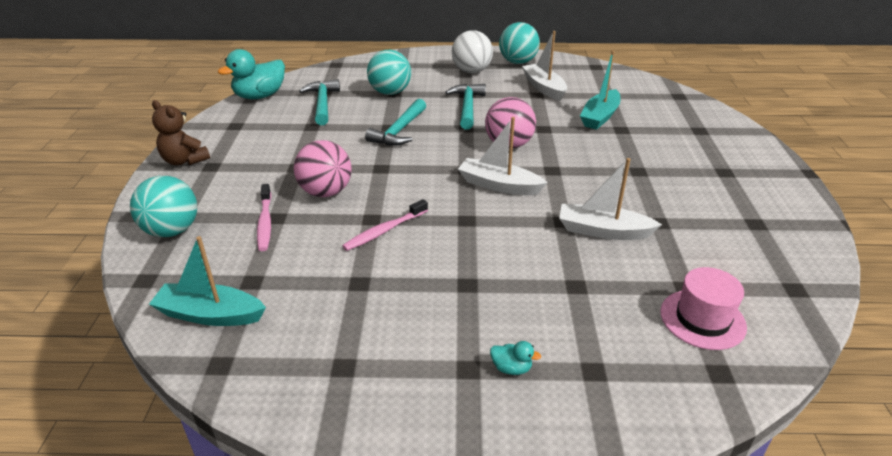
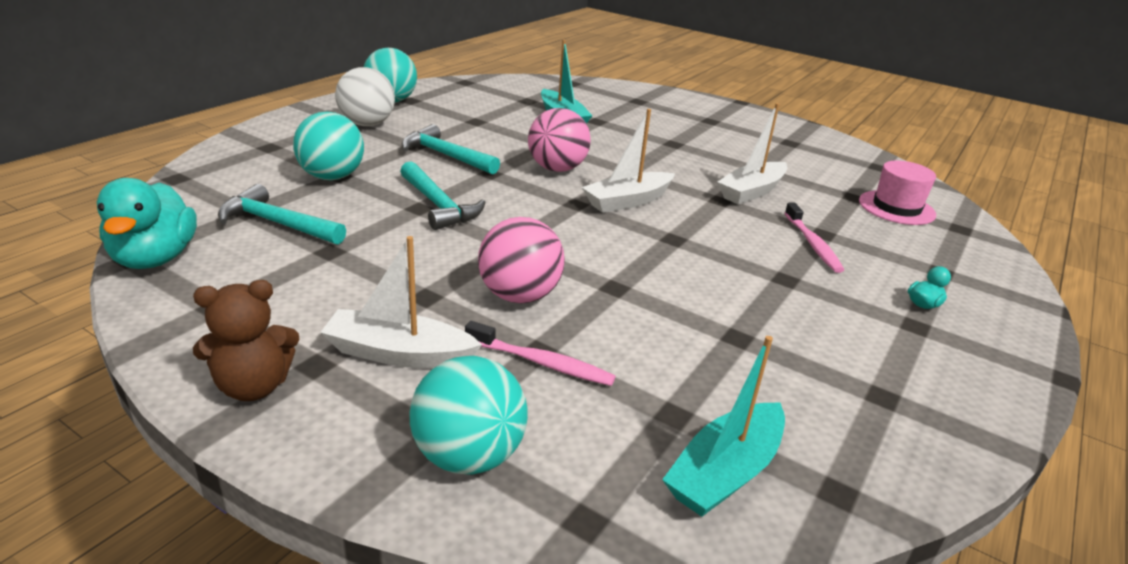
camera: 60 degrees left, 5 degrees down
pink toothbrush [342,199,428,251] -> pink toothbrush moved to [785,203,844,273]
white boat [522,31,567,101] -> white boat moved to [320,236,482,369]

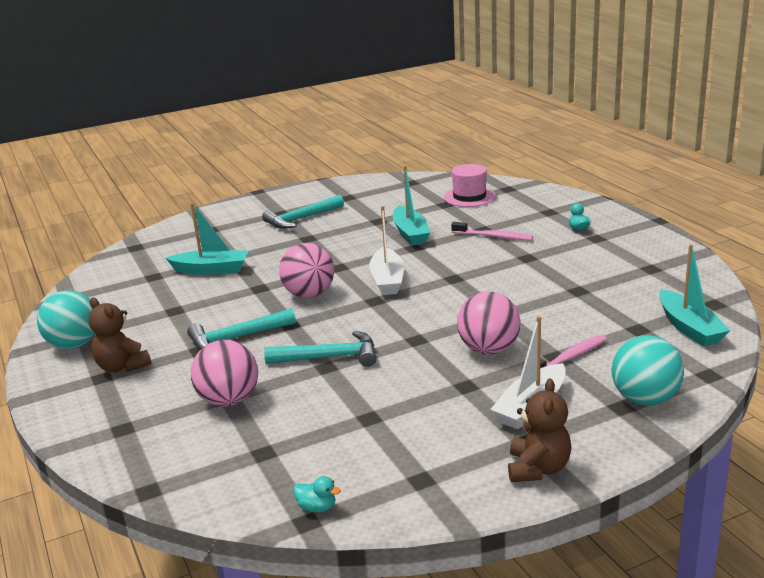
camera: 55 degrees left, 5 degrees down
turquoise duck [97,178,197,269] -> turquoise duck [293,476,341,512], size x0.43
turquoise hammer [218,184,346,245] -> turquoise hammer moved to [262,195,344,229]
turquoise ball [293,112,364,181] -> pink ball [191,340,258,407]
white ball [335,67,395,126] -> brown teddy bear [89,297,151,372]
white boat [717,103,788,204] -> turquoise boat [393,166,430,246]

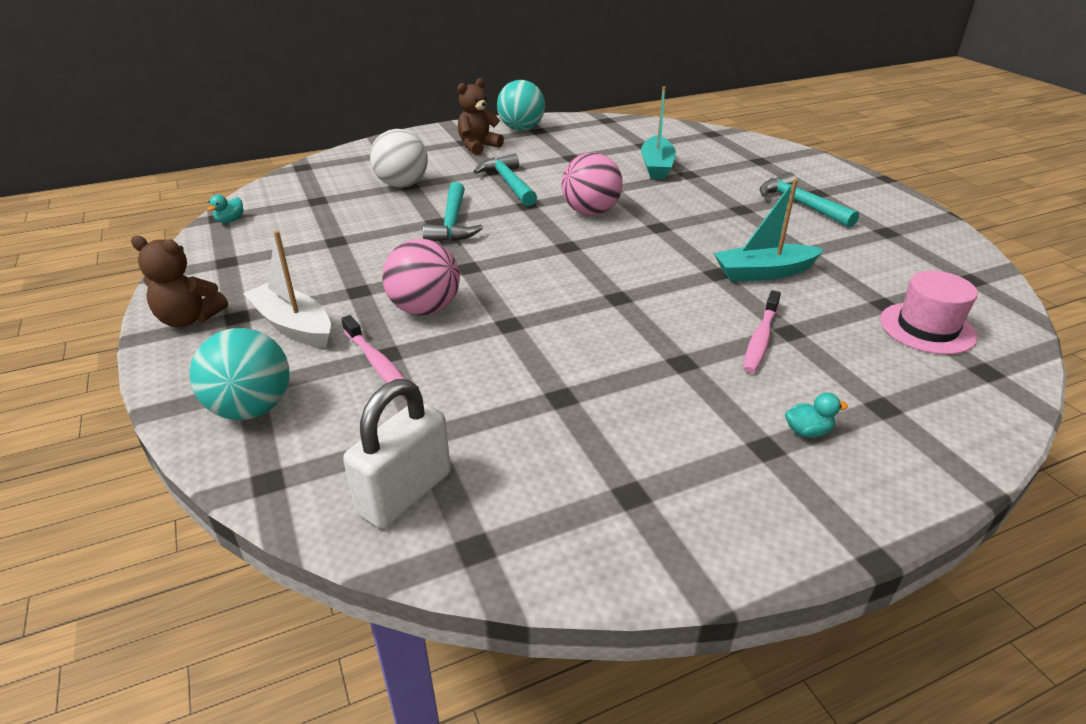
camera: 90 degrees right, 10 degrees up
pink ball [191,340,258,407] -> white ball [370,129,428,188]
white boat [369,206,404,295] -> none
turquoise boat [659,244,730,346] -> white padlock [343,379,451,529]

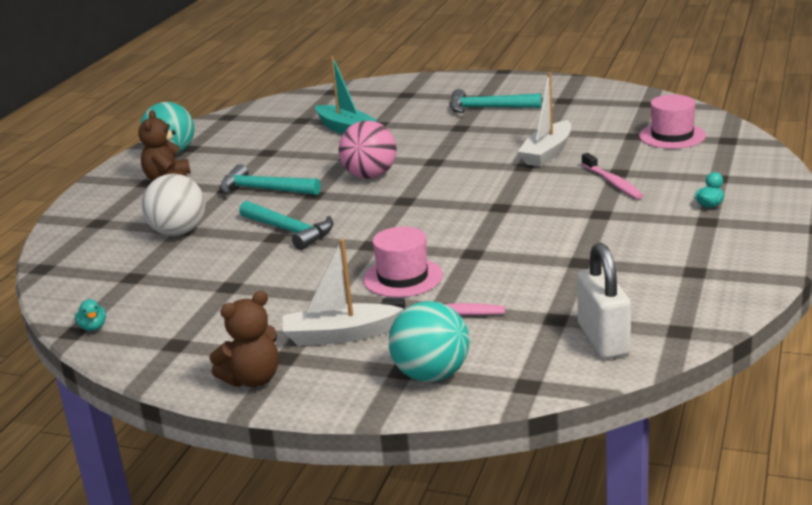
camera: 45 degrees left, 10 degrees down
pink ball [382,239,460,316] -> pink hat [363,227,443,297]
turquoise boat [714,179,824,282] -> white boat [517,73,571,167]

